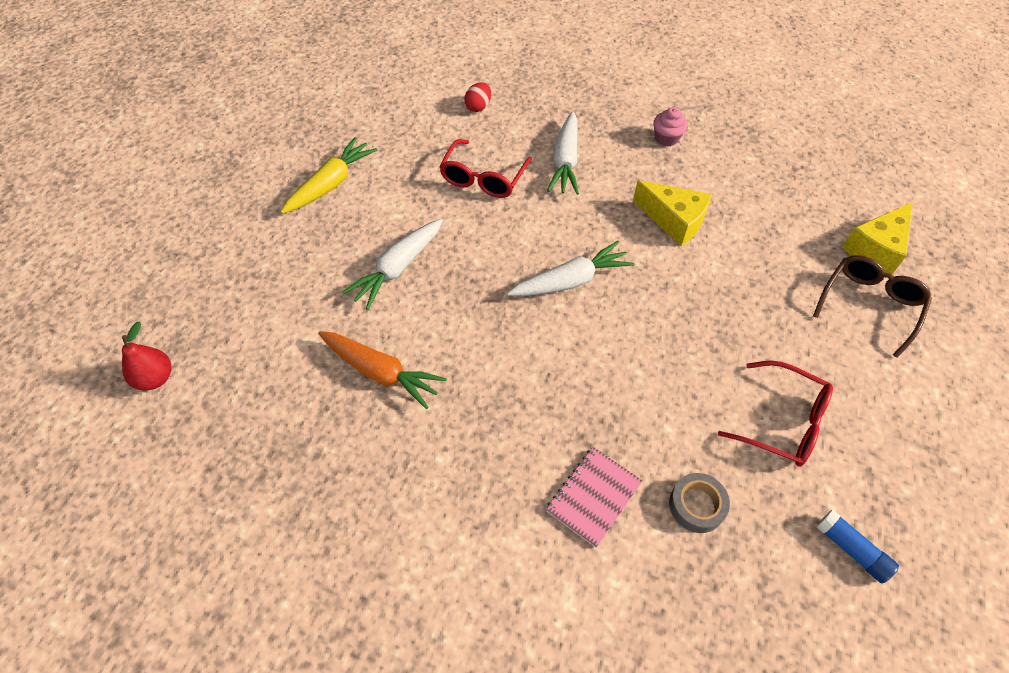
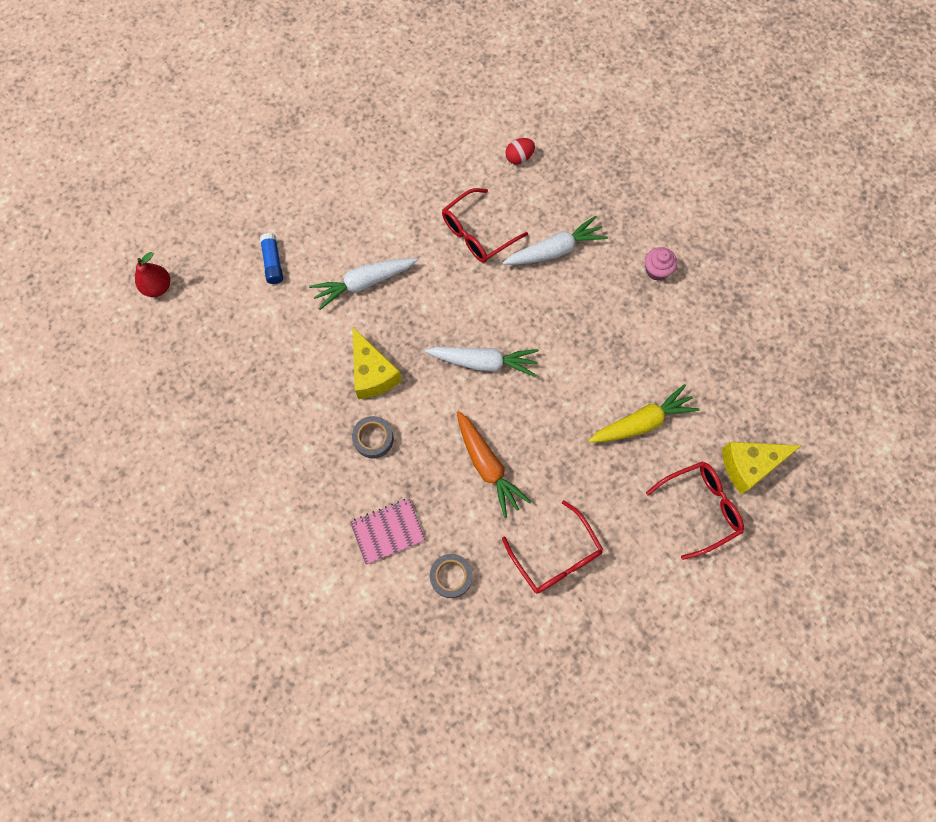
camera: 30 degrees right, 15 degrees up
yellow carrot [281,137,377,214] -> yellow carrot moved to [588,384,700,443]
orange carrot [318,331,447,409] -> orange carrot moved to [457,411,531,518]
white carrot [547,111,579,195] -> white carrot turned 150 degrees counterclockwise [503,216,608,265]
yellow cheese [633,180,712,246] -> yellow cheese moved to [353,327,402,399]
brown glasses [813,255,932,358] -> red glasses [646,461,744,560]
blue glue stick [816,509,899,583] -> blue glue stick moved to [260,233,283,284]
none -> grey tape [352,416,394,458]

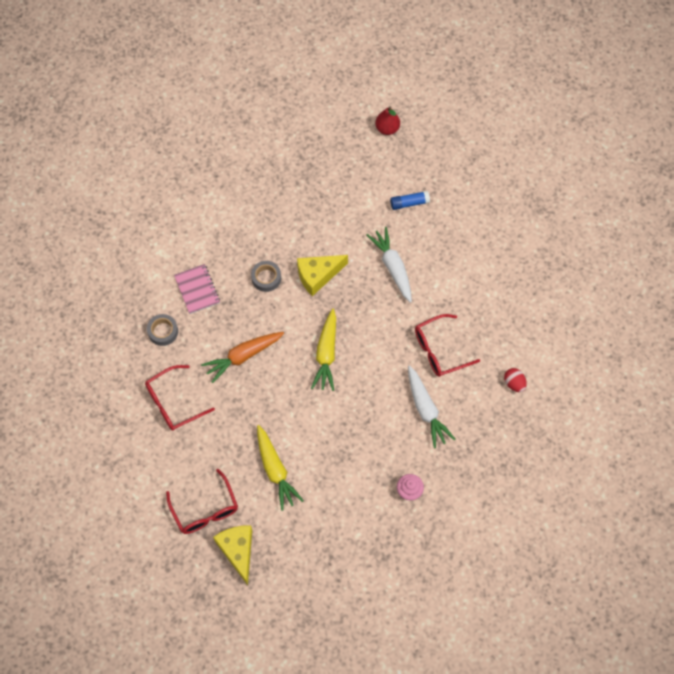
camera: 90 degrees right, 5 degrees down
white carrot [425,347,539,377] -> yellow carrot [311,309,336,391]
red glasses [442,188,528,263] -> red glasses turned 75 degrees counterclockwise [415,314,480,377]

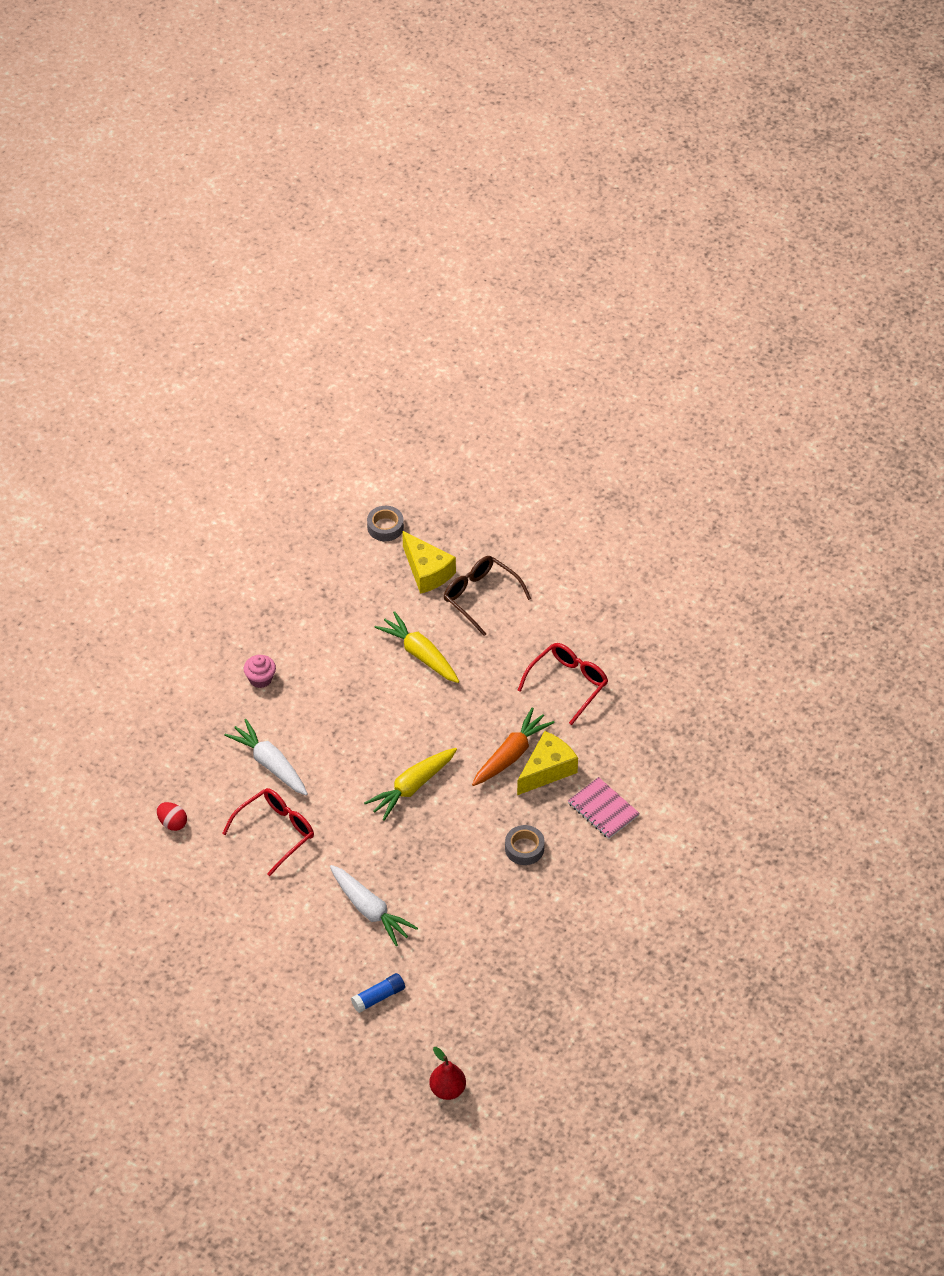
camera: 160 degrees right, 15 degrees down
grey tape [147,314,178,346] -> grey tape moved to [367,506,404,541]
red glasses [166,469,238,534] -> brown glasses [444,556,531,636]
yellow cheese [297,255,348,296] -> yellow cheese moved to [517,731,578,795]
yellow carrot [311,309,336,391] -> yellow carrot turned 120 degrees counterclockwise [364,748,457,821]

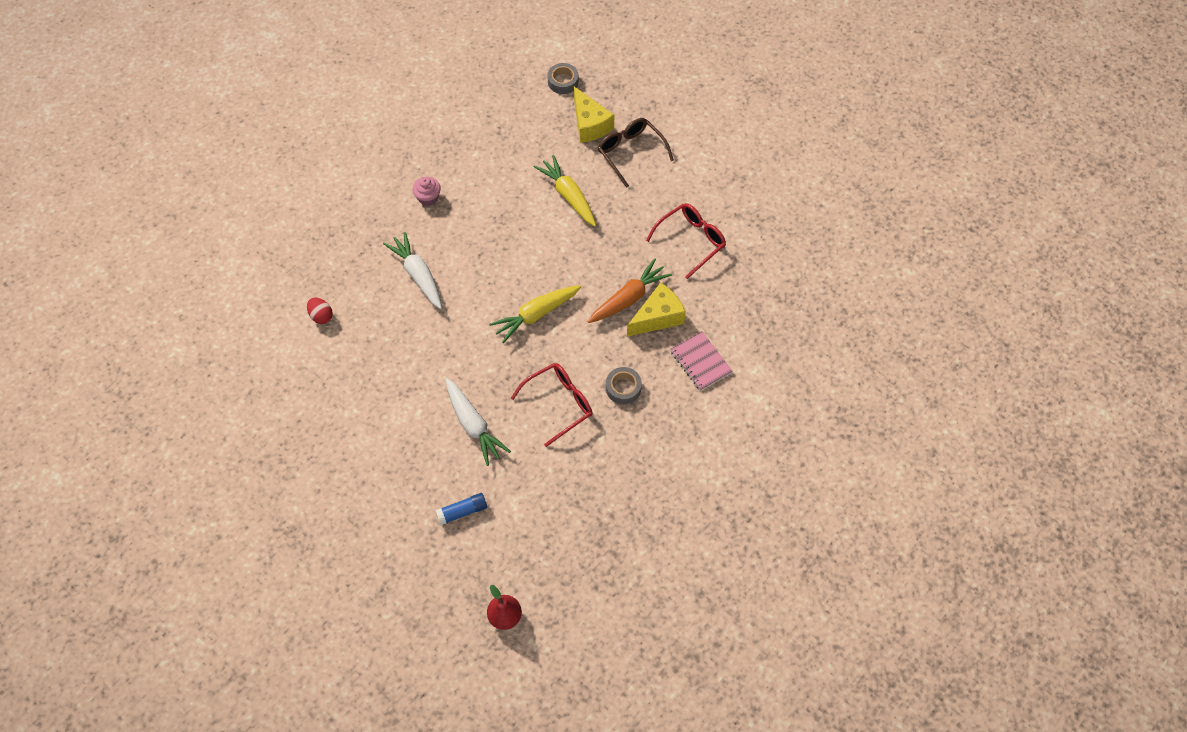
camera: 10 degrees right, 10 degrees up
red glasses [222,788,314,876] -> red glasses moved to [511,363,593,447]

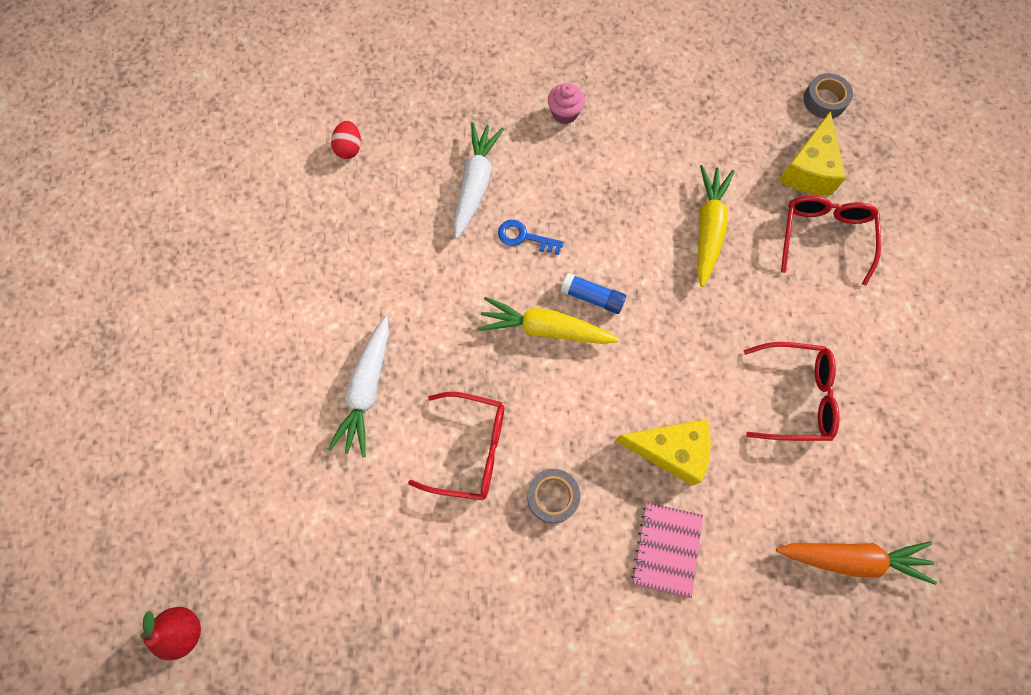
camera: 45 degrees right, 10 degrees up
blue glue stick [435,493,487,525] -> blue glue stick moved to [561,273,626,314]
orange carrot [588,259,672,323] -> orange carrot moved to [776,541,937,585]
brown glasses [598,118,674,188] -> red glasses [781,195,881,286]
none -> blue key [498,220,564,255]

